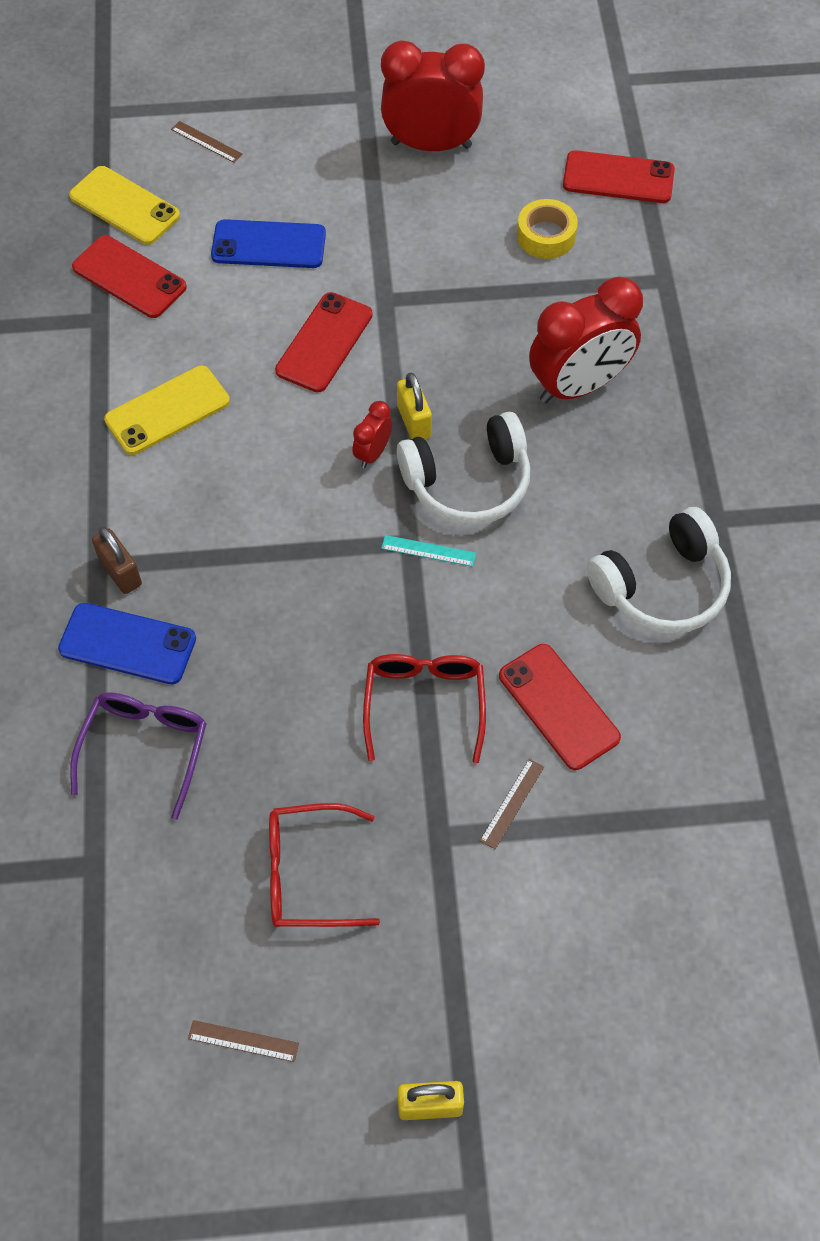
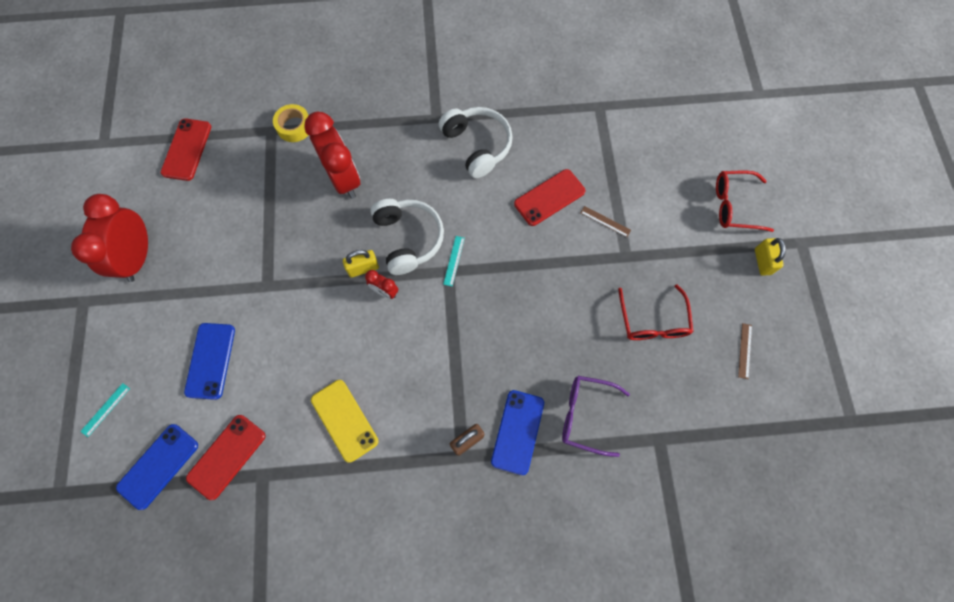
camera: 90 degrees left, 10 degrees up
yellow phone [69,166,180,245] -> blue phone [116,424,198,510]
brown ruler [171,121,243,163] -> turquoise ruler [80,383,130,437]
red phone [275,292,373,392] -> none
red glasses [363,654,486,763] -> red glasses moved to [716,171,774,232]
yellow tape [517,199,578,259] -> yellow tape moved to [273,104,309,142]

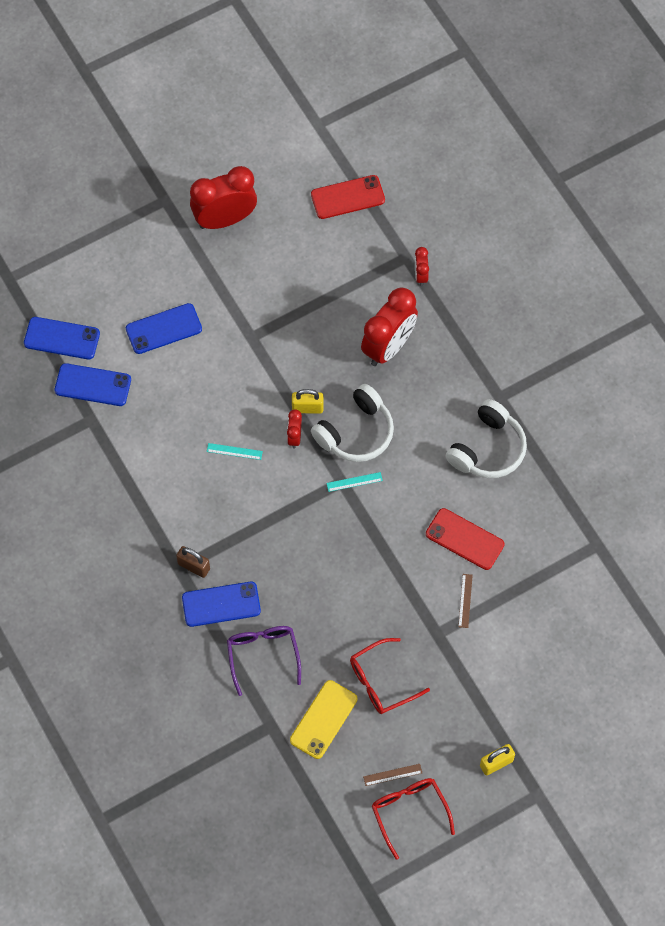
camera: 65 degrees right, 5 degrees down
turquoise ruler [80,383,130,437] -> turquoise ruler moved to [207,443,263,460]
red phone [186,415,266,500] -> blue phone [55,363,131,406]
yellow tape [273,104,309,142] -> red clock [415,247,429,286]
yellow phone [311,380,379,463] -> yellow phone moved to [290,680,357,759]
yellow padlock [343,250,379,277] -> yellow padlock turned 45 degrees counterclockwise [292,389,324,414]
red glasses [716,171,774,232] -> red glasses moved to [372,778,455,860]

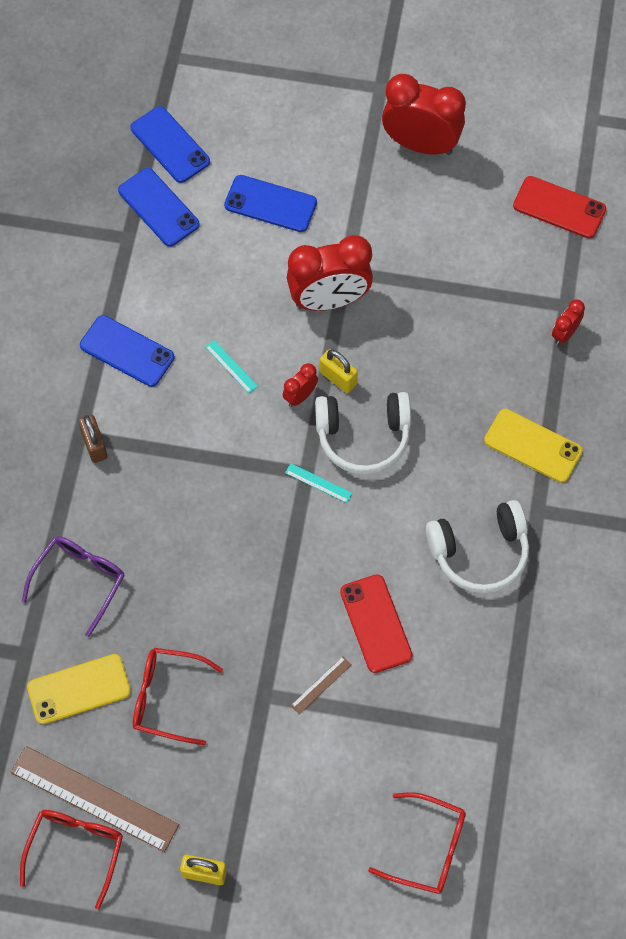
camera: 40 degrees right, 0 degrees up
blue phone [182,582,261,627] -> blue phone moved to [80,315,174,387]
red clock [361,288,418,366] -> red clock moved to [287,235,373,311]
brown ruler [363,764,422,786] -> brown ruler [11,746,179,852], size x2.35
none -> red glasses [368,792,466,894]
none -> yellow phone [484,409,582,483]

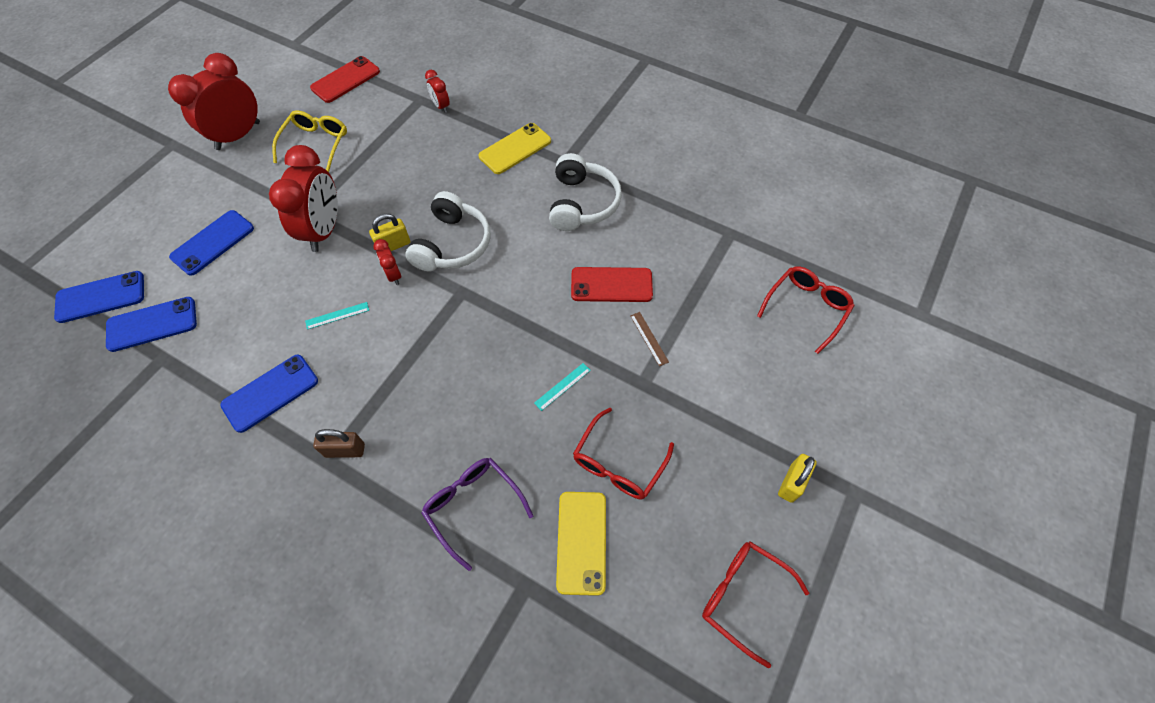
camera: 70 degrees left, 5 degrees down
brown ruler [11,746,179,852] -> none
turquoise ruler [285,463,352,503] -> turquoise ruler moved to [534,363,591,411]
none -> yellow glasses [272,110,347,172]

